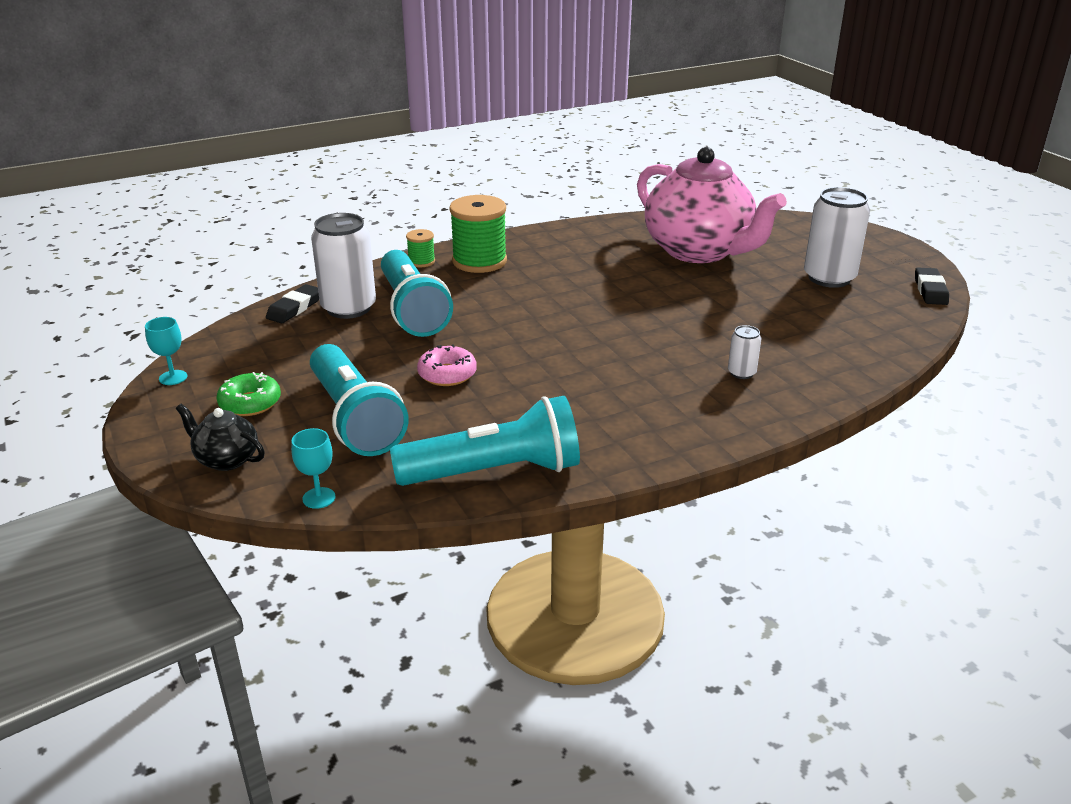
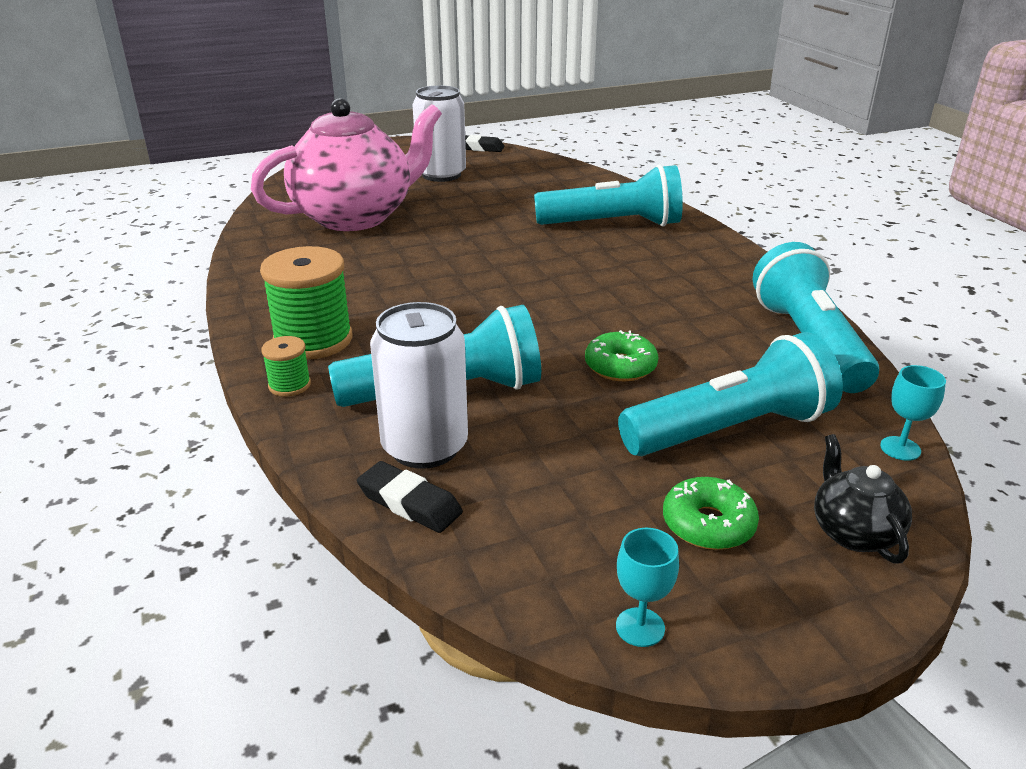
camera: 85 degrees left, 0 degrees up
black teapot [176,404,265,471] -> black teapot turned 135 degrees clockwise [814,434,912,564]
pink donut [417,345,477,386] -> green donut [585,330,658,381]
white can [728,325,762,379] -> turquoise flashlight [534,164,683,227]

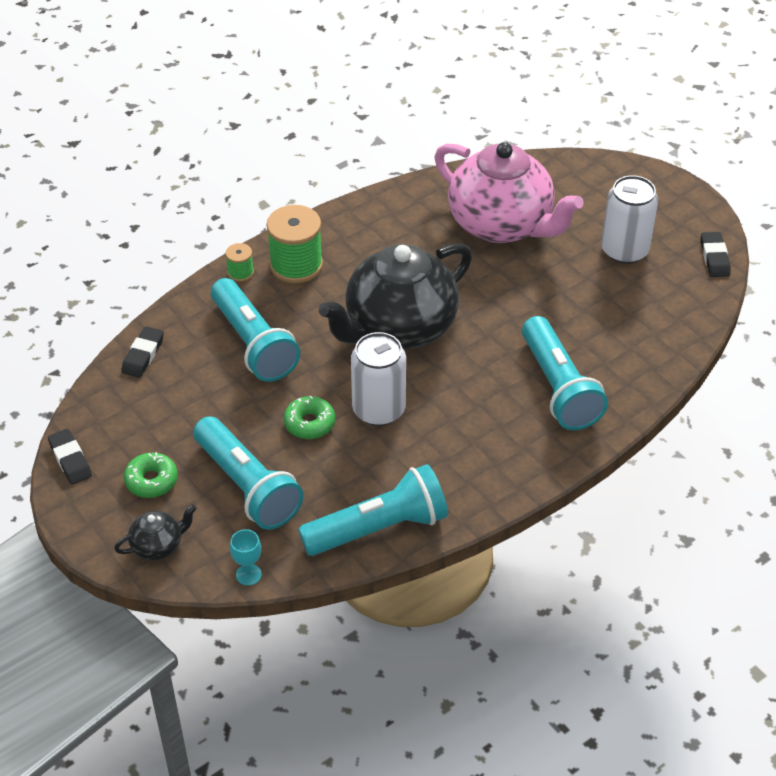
camera: 75 degrees right, 15 degrees up
white can [370,302,468,469] -> white can moved to [351,332,406,426]
turquoise goblet [616,528,679,647] -> black eraser [48,429,92,485]
none -> black teapot [319,243,472,349]

